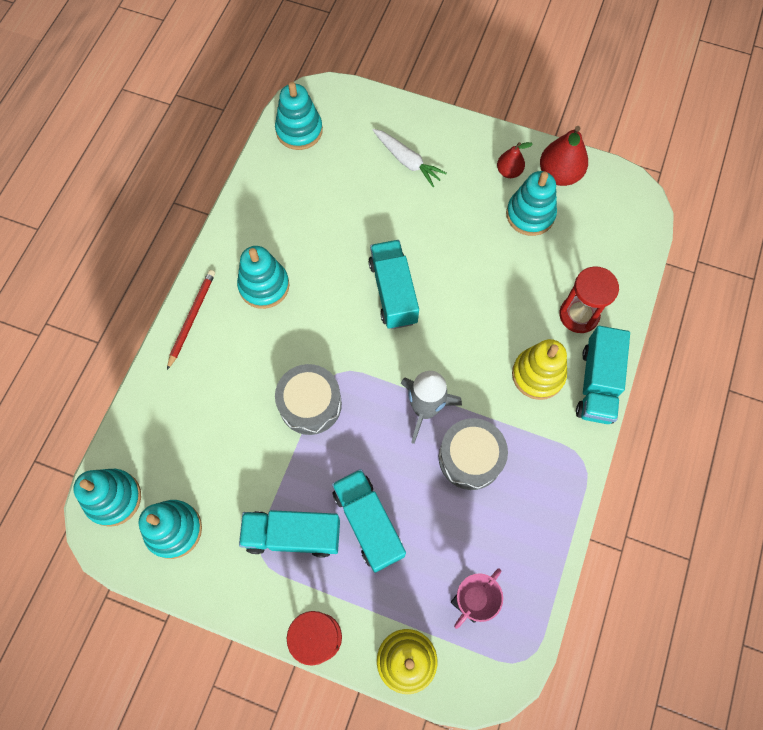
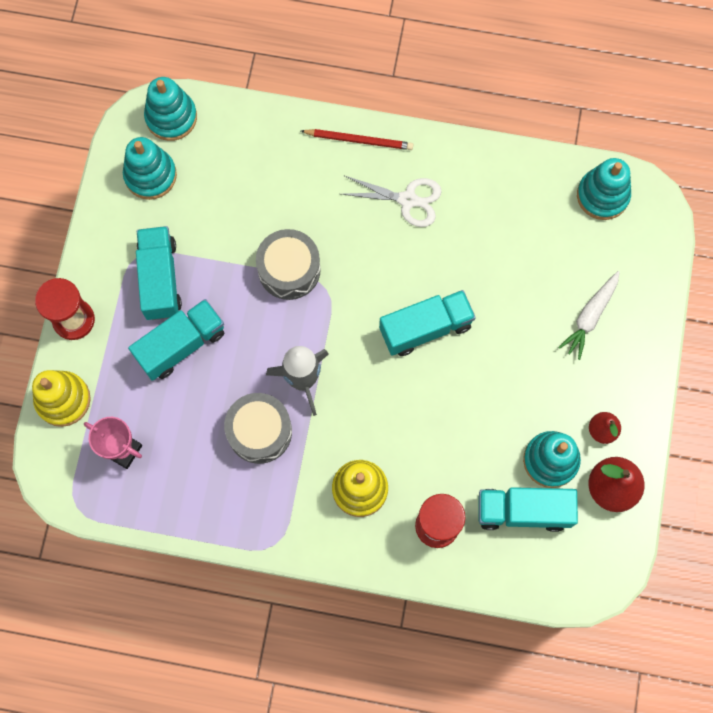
camera: 80 degrees right, 5 degrees up
turquoise stacking toy [237,246,289,309] -> white scissors [341,176,442,227]
turquoise truck [576,326,630,424] -> turquoise truck moved to [478,487,578,532]

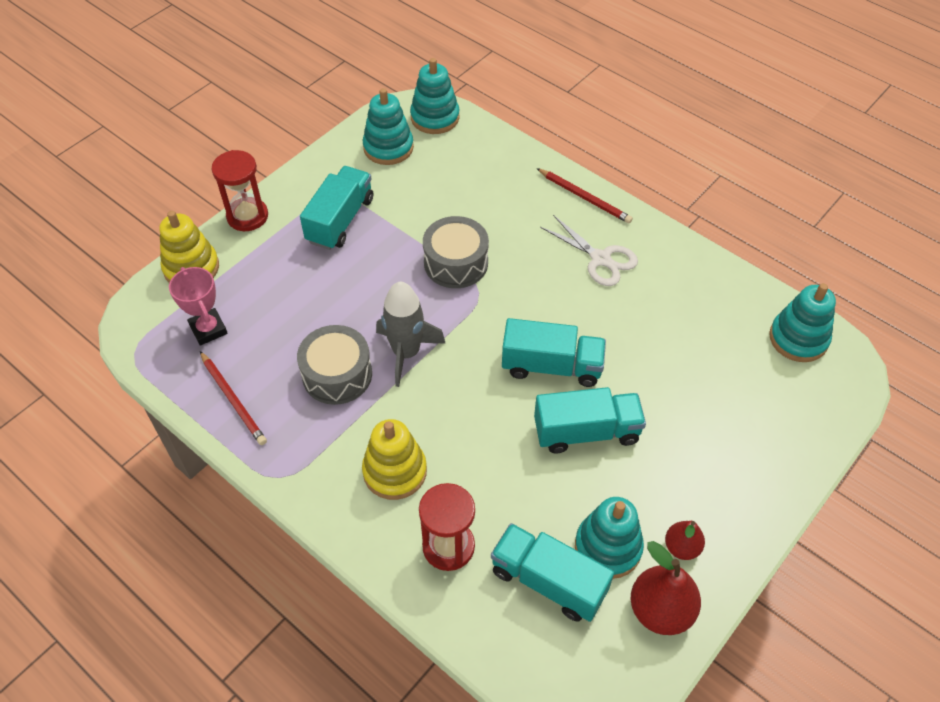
camera: 30 degrees right, 20 degrees down
turquoise truck [128,299,224,381] -> turquoise truck moved to [534,387,646,453]
white carrot [558,271,619,360] -> none
none -> red pencil [200,351,267,445]

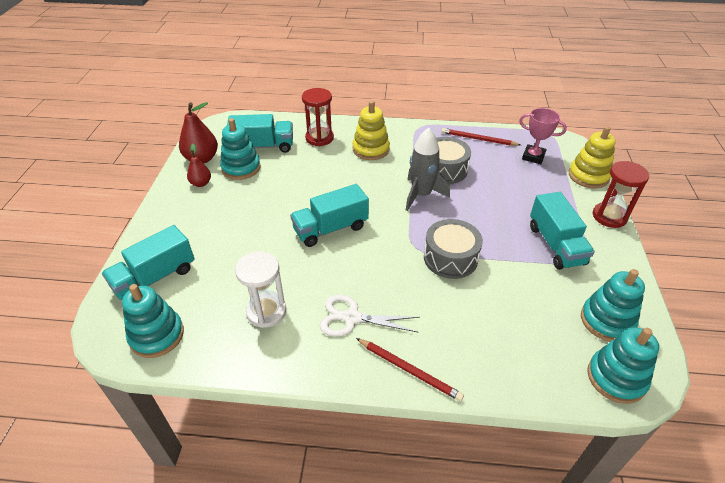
camera: 145 degrees right, 10 degrees down
turquoise truck [534,387,646,453] -> turquoise truck moved to [102,225,195,300]
red pencil [536,168,633,224] -> red pencil turned 150 degrees counterclockwise [356,338,464,401]
none -> white hourglass [235,251,286,328]

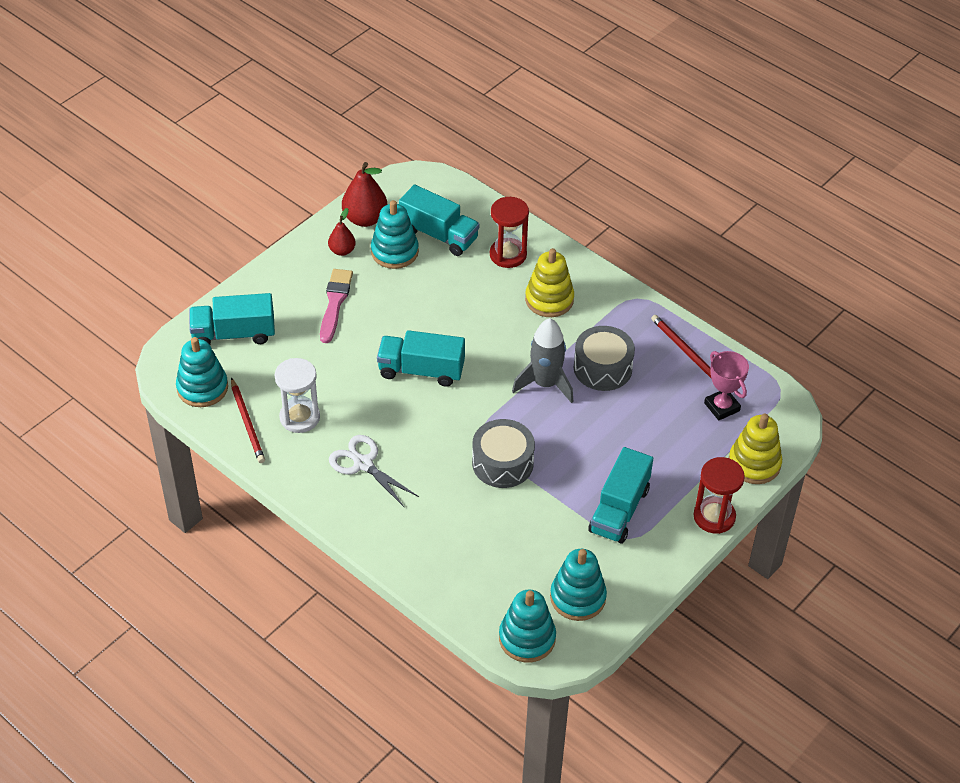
camera: 35 degrees right, 5 degrees up
red pencil [356,338,464,401] -> red pencil moved to [231,378,265,463]
none -> pink brush [320,269,353,343]

